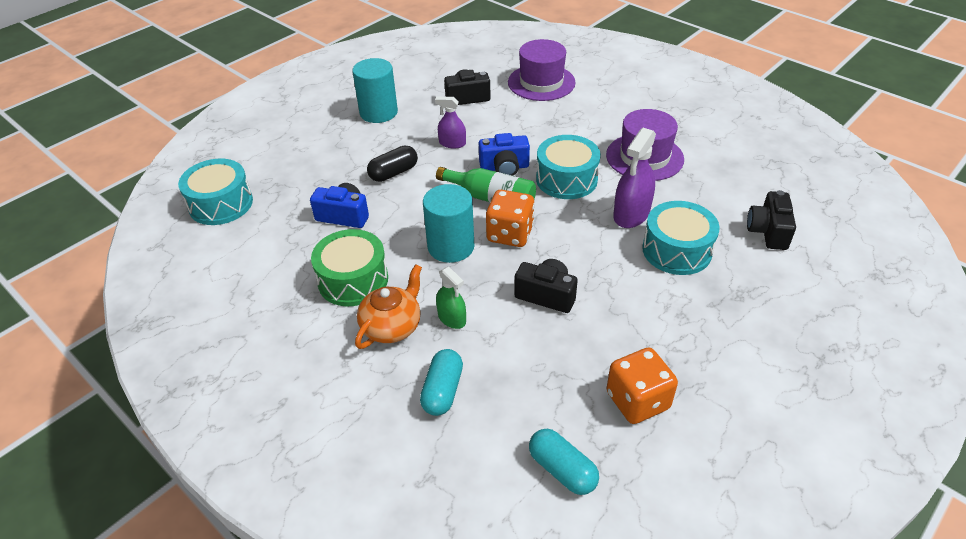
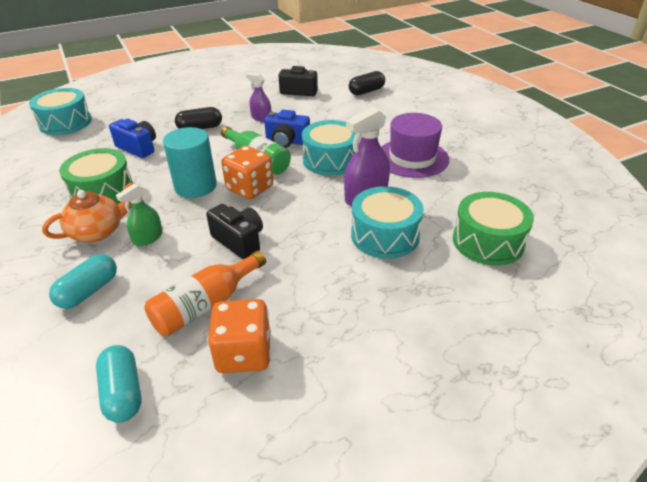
camera: 20 degrees right, 5 degrees down
turquoise cylinder [352,58,398,123] -> none
green spray bottle [436,267,466,329] -> green spray bottle turned 60 degrees clockwise [116,184,163,246]
purple hat [508,39,576,101] -> black capsule [349,71,385,95]
black camera [747,190,796,250] -> green drum [453,192,534,266]
none -> orange bottle [144,250,266,336]

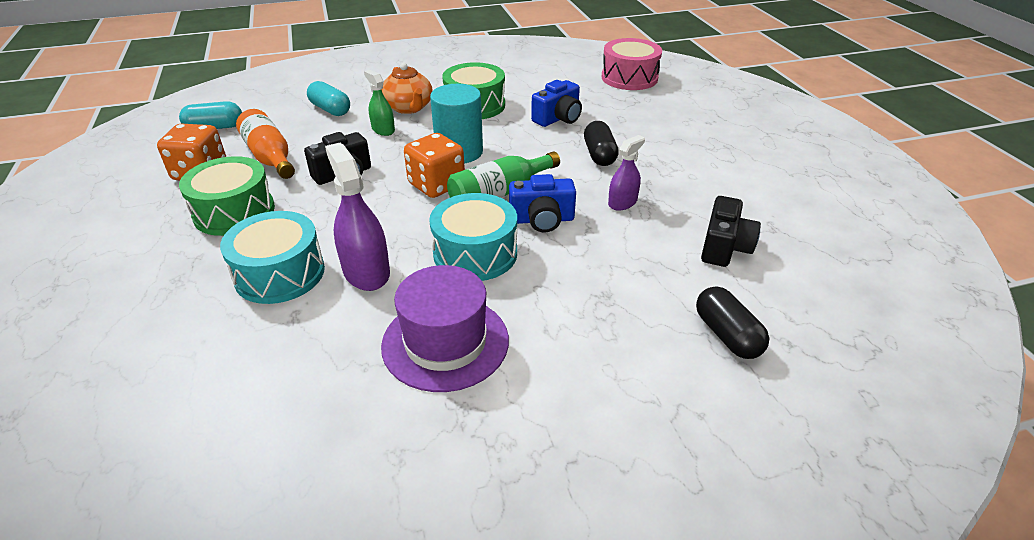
camera: 100 degrees right, 0 degrees up
turquoise drum [29,88,92,135] -> pink drum [601,38,662,90]
blue camera [264,110,310,148] -> blue camera turned 120 degrees counterclockwise [509,174,576,233]
green drum [453,192,534,266] -> green drum moved to [179,156,275,236]

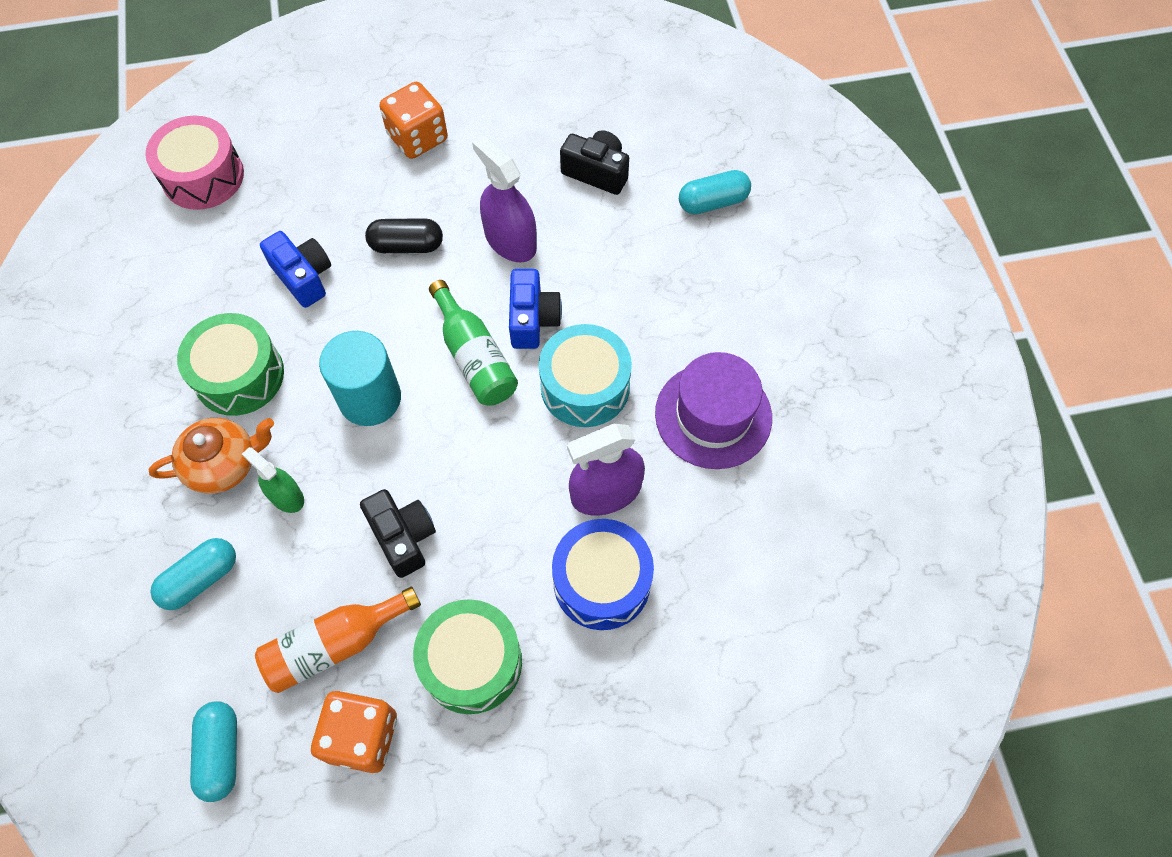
camera: 85 degrees left, 25 degrees up
turquoise drum [220,211,325,304] -> blue drum [552,519,654,630]
green spray bottle [364,70,395,136] -> green spray bottle turned 75 degrees clockwise [242,447,304,513]
orange dice [404,133,465,198] -> orange dice moved to [379,82,448,159]
purple spray bottle [608,135,645,211] -> purple spray bottle [472,135,537,262], size x1.65
black capsule [696,286,769,359] -> turquoise capsule [679,170,751,214]

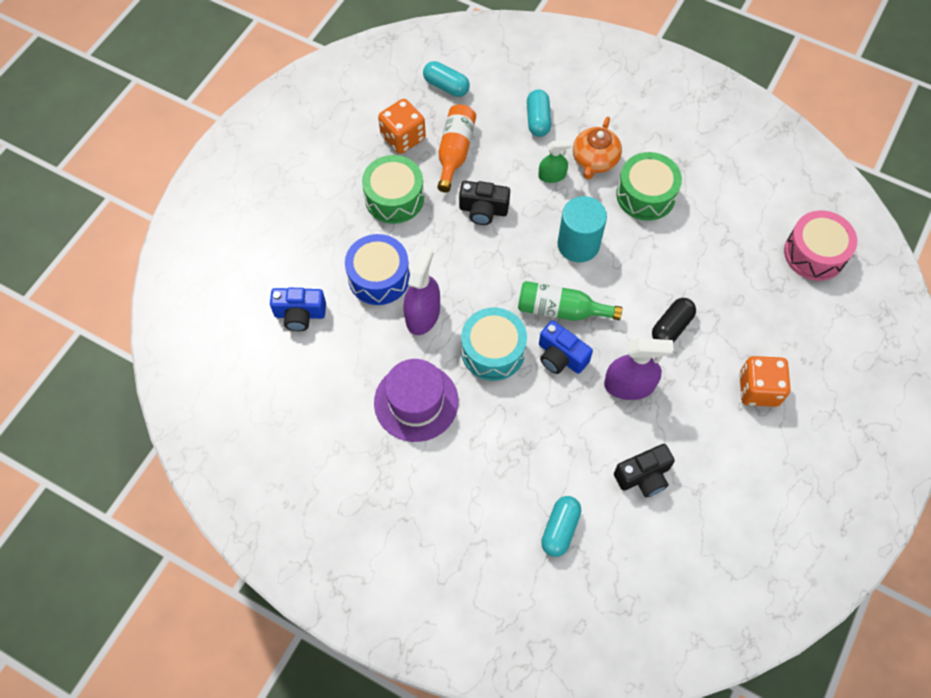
camera: 130 degrees right, 0 degrees up
blue camera [260,231,331,308] -> blue camera moved to [270,288,326,331]

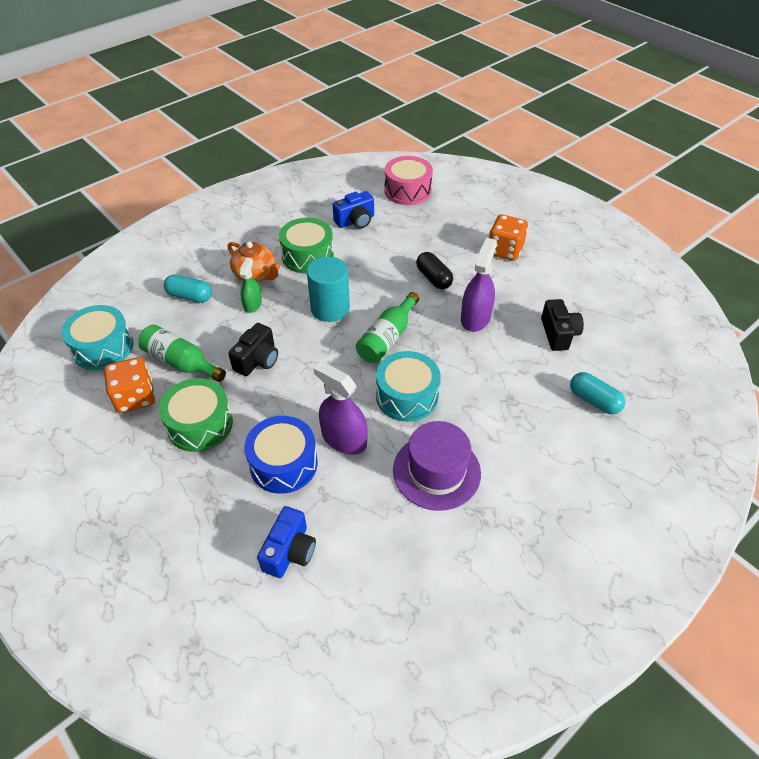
camera: 70 degrees left, 15 degrees down
turquoise capsule [423,61,470,97] -> turquoise drum [61,305,133,370]
orange bottle [437,104,476,193] -> green bottle [138,324,226,382]
blue camera [539,321,593,374] -> blue camera moved to [332,191,374,229]

